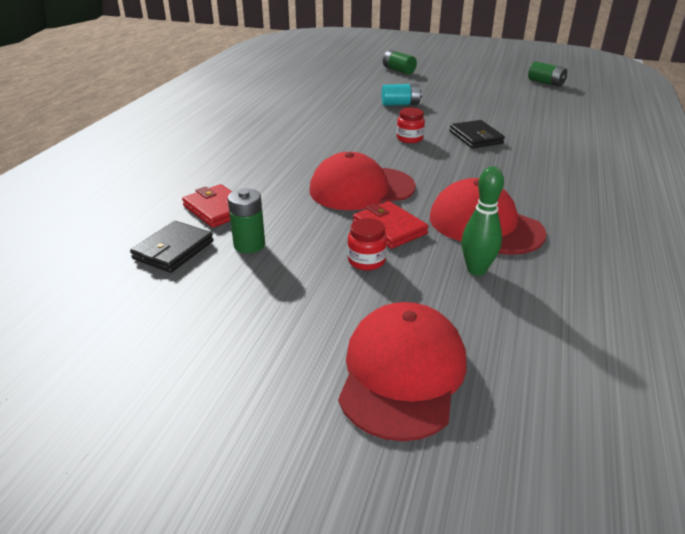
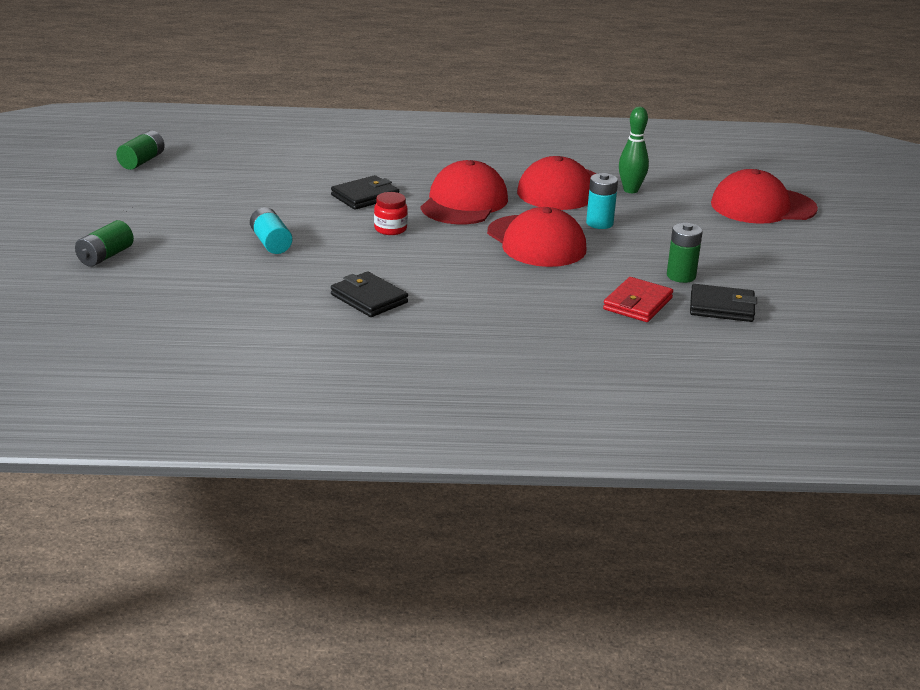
camera: 110 degrees left, 5 degrees down
red jar [347,218,387,270] -> none
red wallet [353,201,429,249] -> turquoise battery [586,173,618,229]
none -> black wallet [331,271,408,317]
none -> red cap [421,160,508,224]

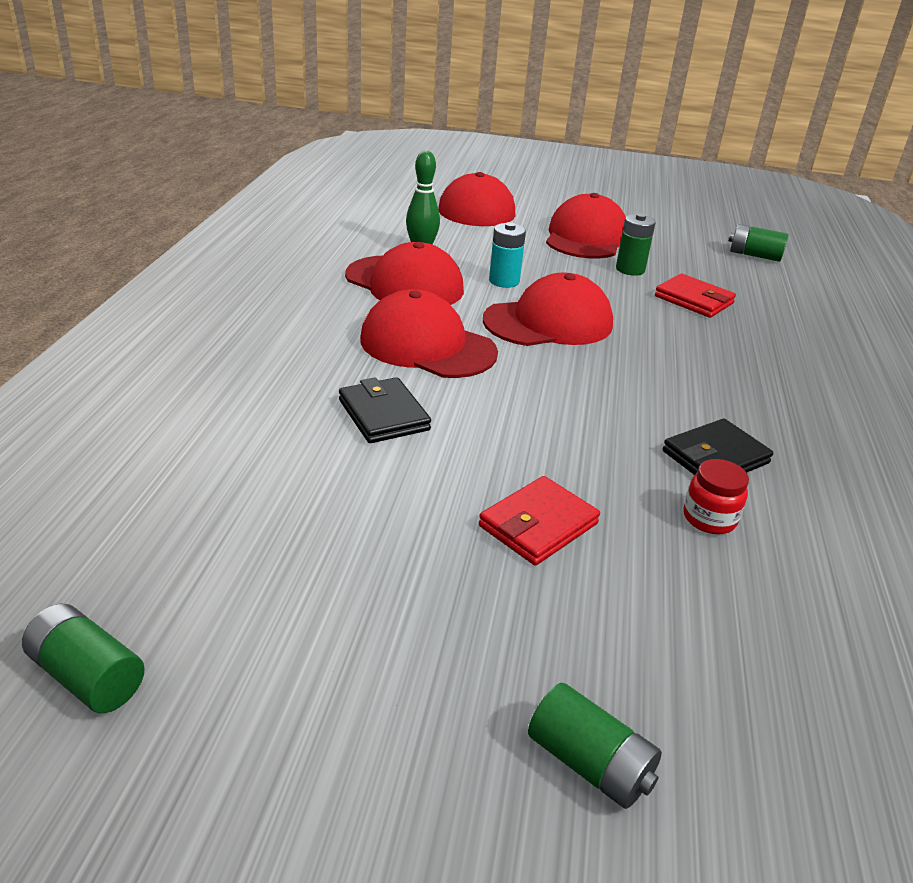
camera: 80 degrees left, 5 degrees up
turquoise battery [250,207,292,254] -> red wallet [479,476,600,565]
red jar [374,192,408,235] -> red jar moved to [683,459,749,534]
black wallet [690,284,757,322] -> none
none -> red cap [546,193,626,259]
none -> green battery [729,224,788,262]

